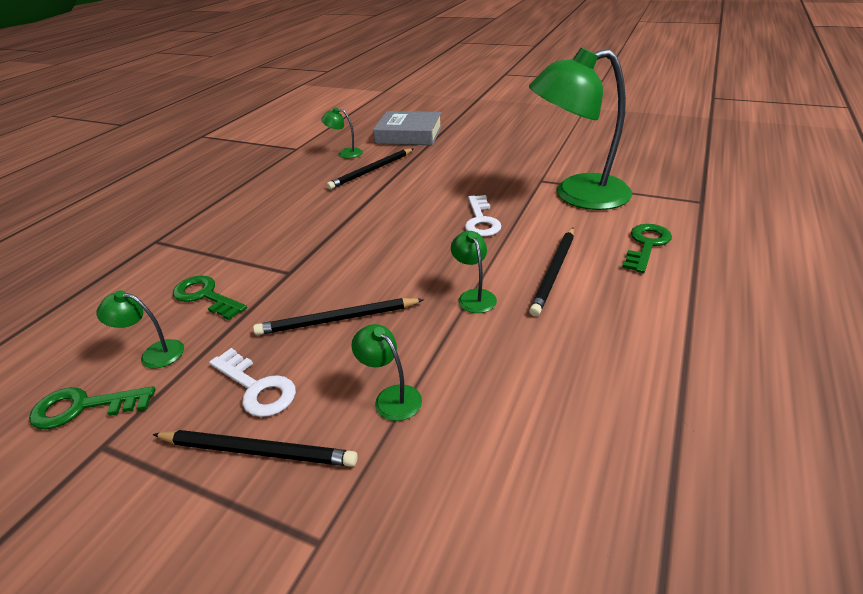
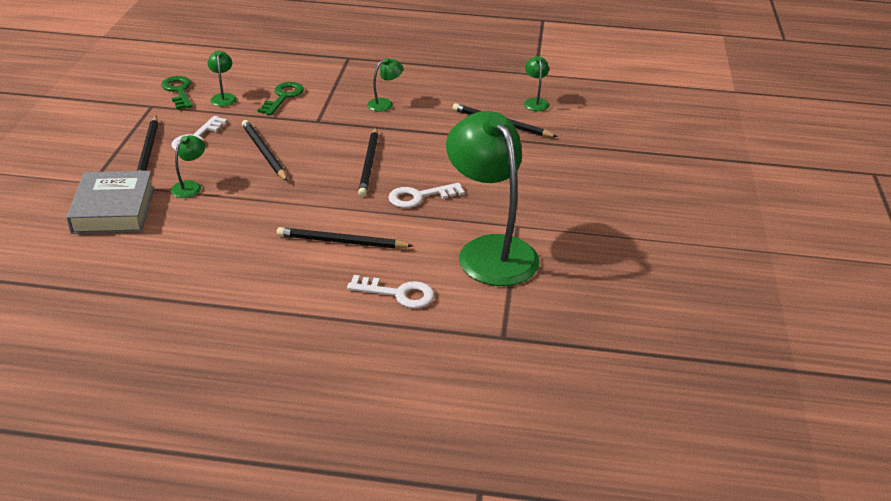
camera: 70 degrees right, 0 degrees up
grey book [373,111,442,145] -> grey book moved to [66,171,154,234]
green lamp [451,231,497,313] -> green lamp moved to [367,58,403,112]
green key [622,224,672,273] -> white key [347,275,434,308]
none -> black pencil [358,128,378,197]

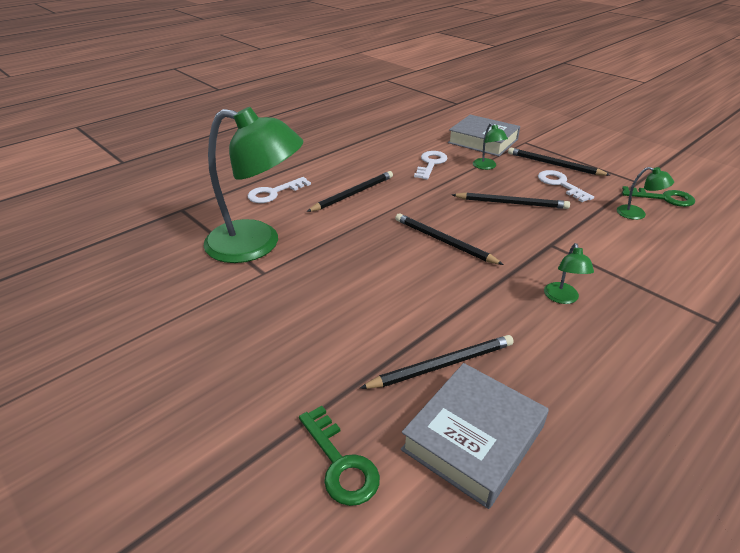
camera: 130 degrees right, 0 degrees up
green key [257,82,304,115] -> green key moved to [299,406,380,506]
white key [388,183,465,208] -> white key moved to [414,151,447,180]
green lamp [524,56,550,111] -> grey book [401,363,549,509]

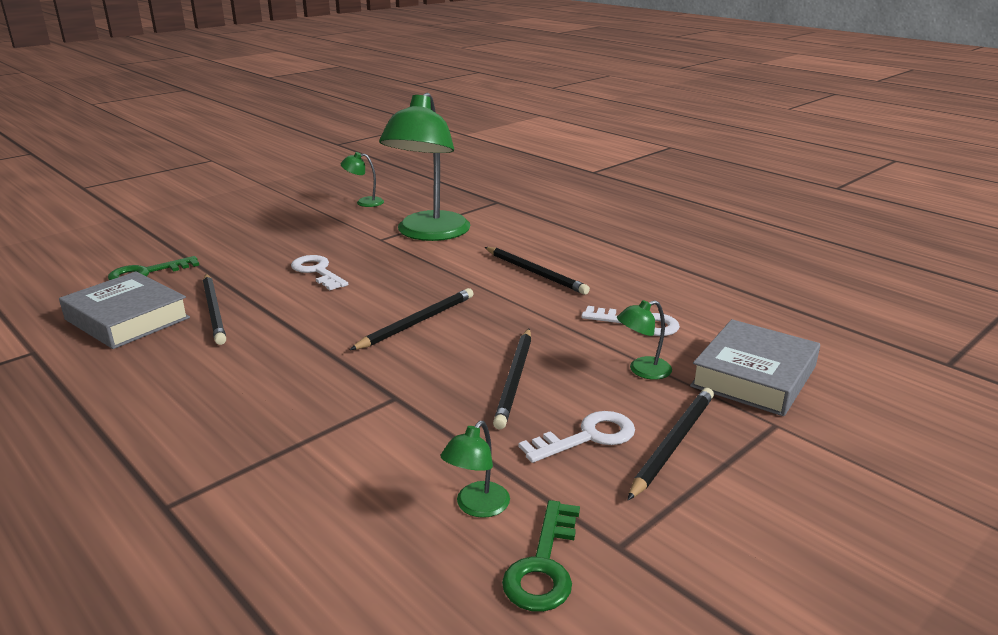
camera: 90 degrees right, 10 degrees down
white key [248,177,311,203] -> white key moved to [291,255,348,290]
green lamp [544,243,594,304] -> green lamp moved to [341,152,384,207]

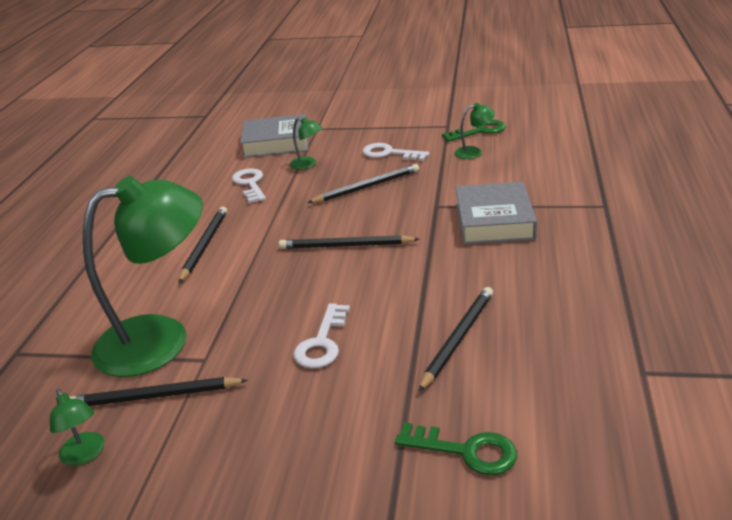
camera: 125 degrees left, 5 degrees up
grey book [59,271,190,349] -> grey book moved to [455,182,537,245]
black pencil [628,388,714,500] -> black pencil moved to [69,377,248,406]

